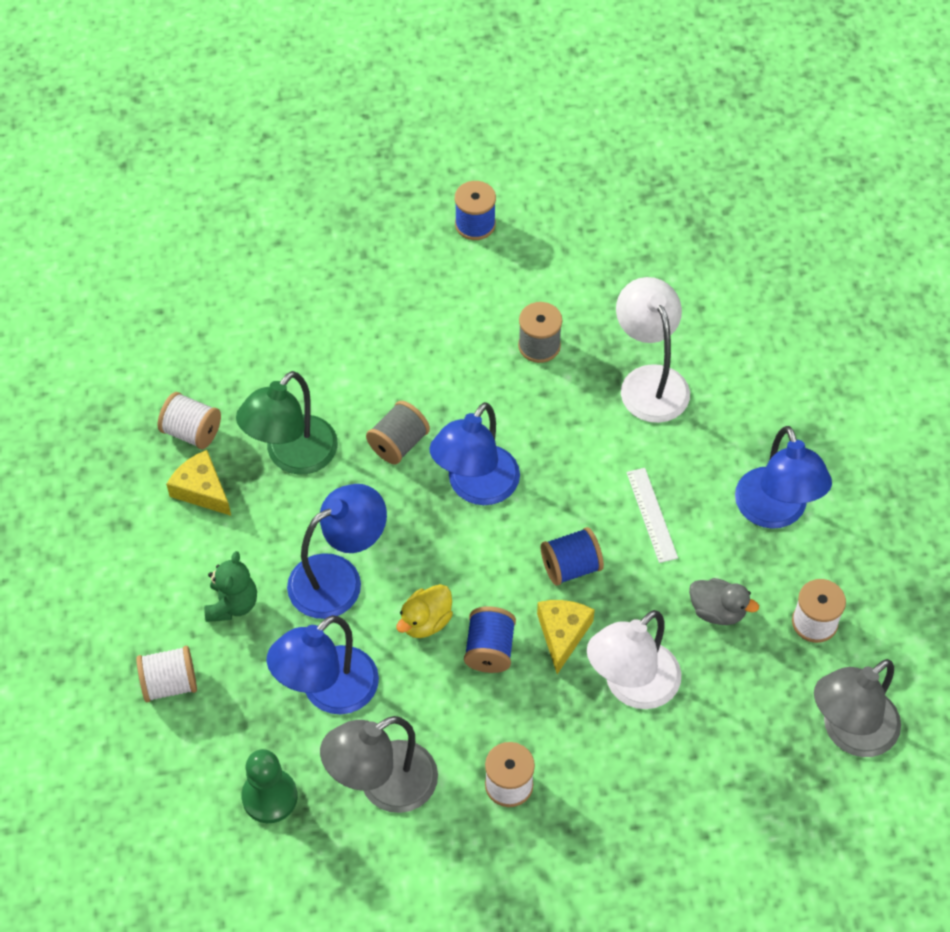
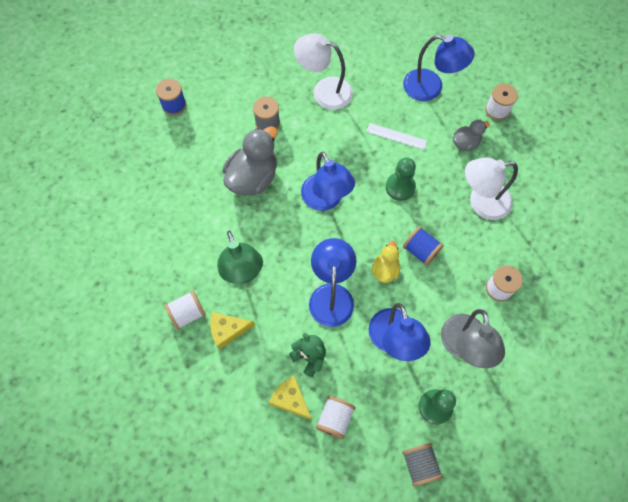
camera: 55 degrees left, 10 degrees up
grey spool [366,401,430,464] -> grey spool moved to [402,443,443,486]
yellow duck [396,584,453,638] -> yellow duck turned 150 degrees counterclockwise [372,241,400,283]
yellow cheese [537,600,595,674] -> yellow cheese moved to [268,375,312,420]
blue spool [541,527,604,586] -> green pawn [386,157,416,201]
white lamp [587,610,681,709] -> white lamp turned 90 degrees clockwise [465,157,518,220]
grey lamp [814,659,901,757] -> none
none -> grey duck [222,126,277,196]

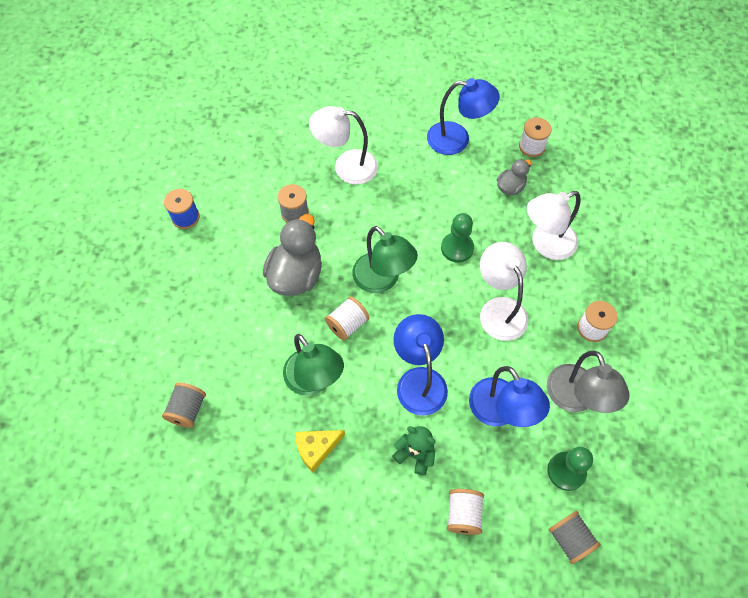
camera: 15 degrees left, 5 degrees down
white spool [164,290,206,330] -> white spool moved to [325,296,370,341]
yellow cheese [268,375,312,420] -> none
blue lamp [301,152,355,211] -> green lamp [352,226,418,293]
white ruler [366,123,427,150] -> none
yellow duck [372,241,400,283] -> none
blue spool [403,226,444,266] -> white lamp [480,242,529,341]
none -> grey spool [162,382,206,428]

